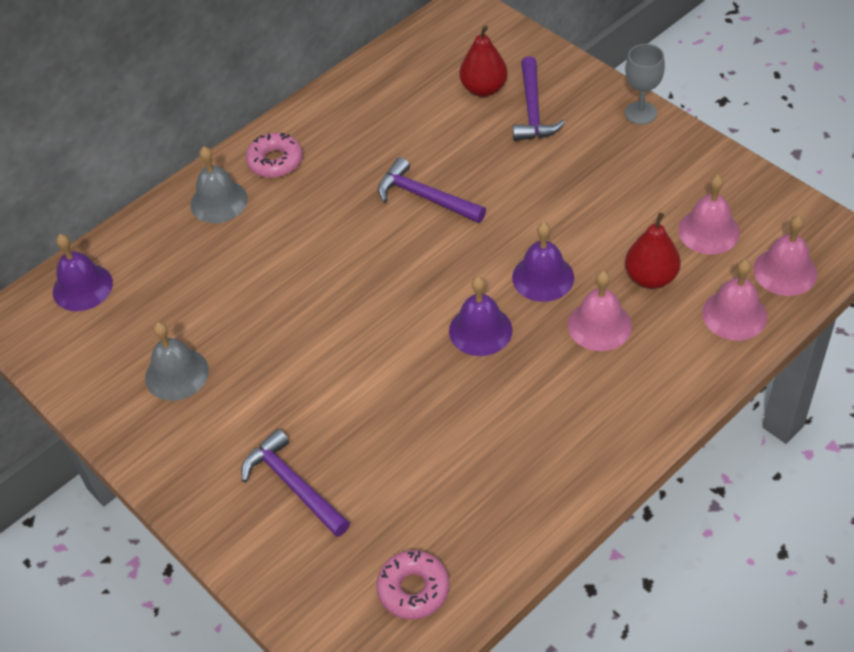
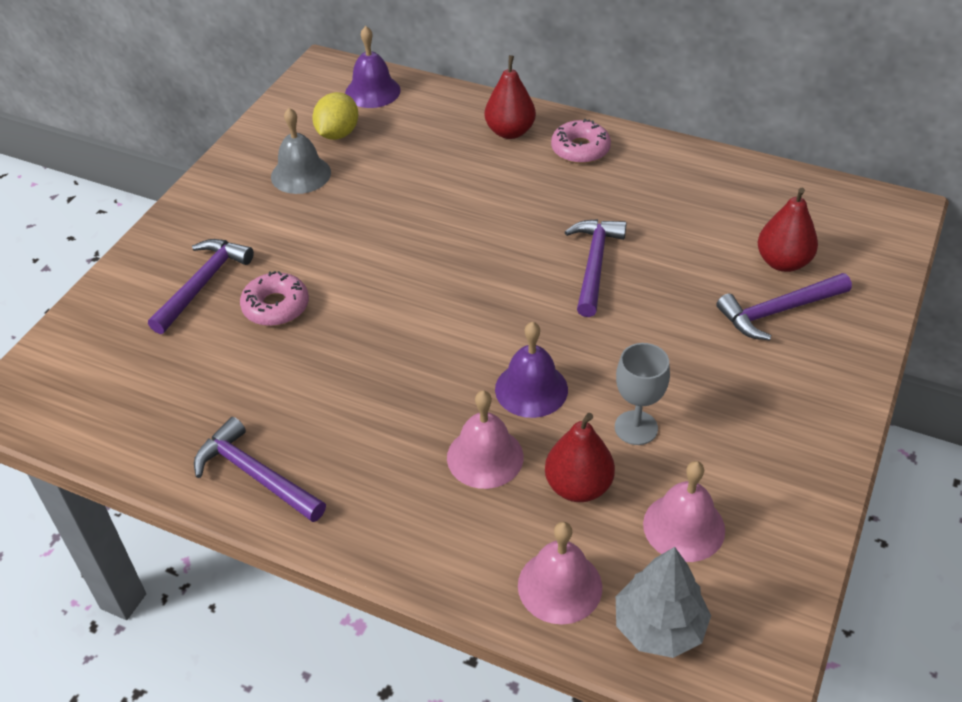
camera: 65 degrees right, 5 degrees down
grey bell [190,147,248,223] -> red pear [485,55,536,139]
pink donut [376,550,449,620] -> pink donut moved to [240,271,309,326]
purple bell [449,276,513,356] -> none
grey goblet [625,44,665,124] -> grey goblet moved to [615,343,670,445]
pink bell [753,215,818,296] -> grey tree [616,547,711,658]
none -> purple hammer [194,417,326,522]
none -> yellow lemon [312,92,358,140]

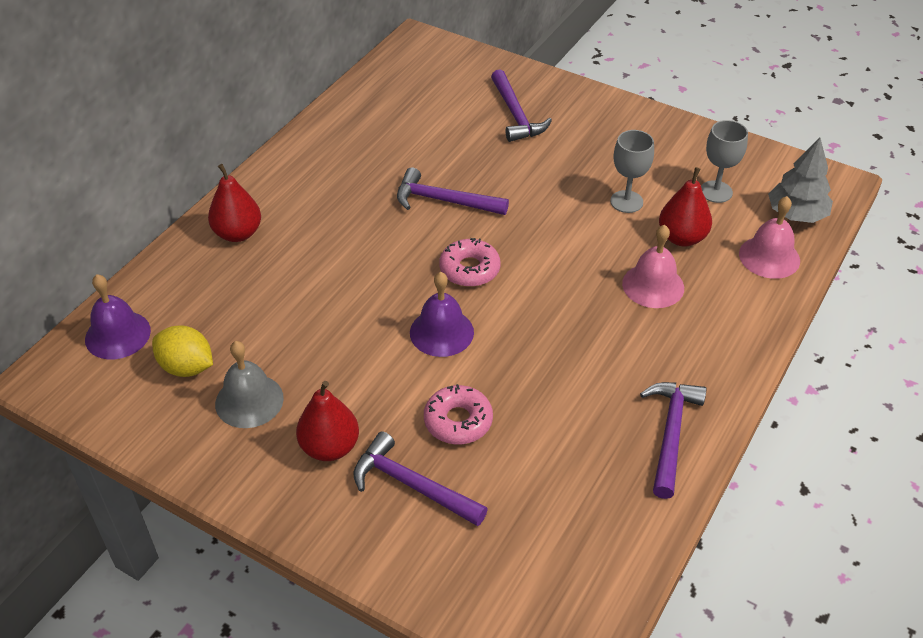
camera: 85 degrees left, 0 degrees up
purple hammer [194,417,326,522] -> purple hammer turned 150 degrees clockwise [640,382,707,499]
purple bell [495,322,568,418] -> purple bell moved to [410,272,474,357]
pink donut [551,119,611,164] -> pink donut moved to [439,238,500,287]
pink bell [643,461,725,562] -> grey goblet [701,120,748,203]
red pear [758,188,818,272] -> red pear moved to [296,381,359,461]

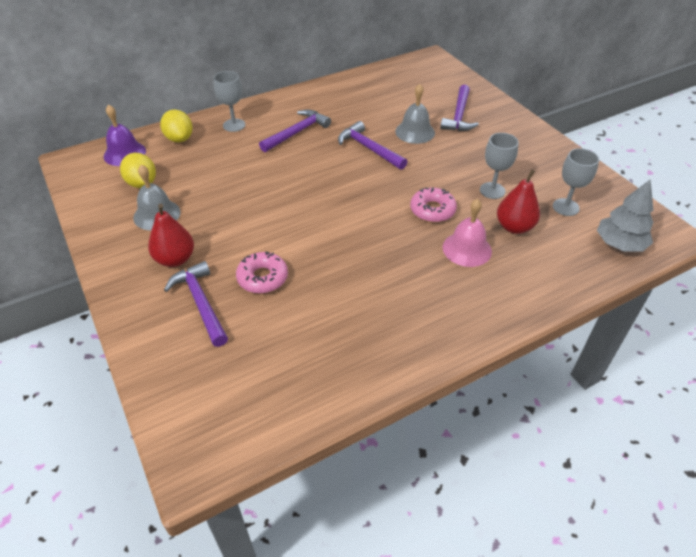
camera: 30 degrees right, 0 degrees up
red pear [208,164,261,242] -> grey goblet [214,71,245,132]
purple bell [410,272,474,357] -> none
pink donut [439,238,500,287] -> pink donut moved to [410,187,457,223]
purple hammer [640,382,707,499] -> purple hammer moved to [259,110,331,152]
pink bell [739,196,800,279] -> none
none -> yellow lemon [160,109,193,143]
none -> grey bell [395,84,435,144]

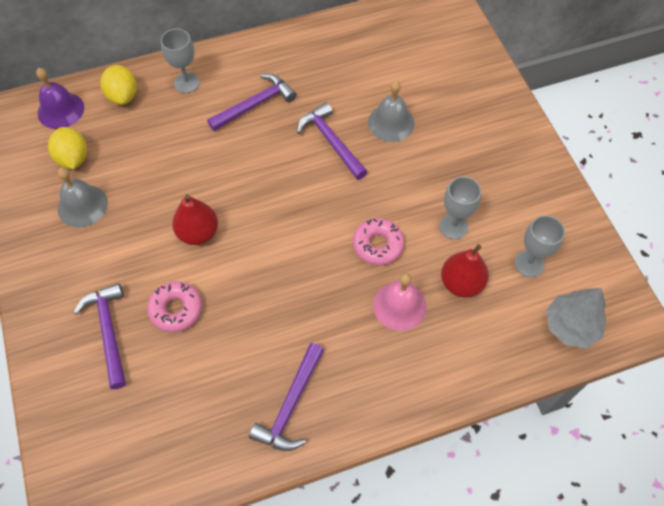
camera: 10 degrees right, 15 degrees up
red pear [148,204,194,267] -> red pear moved to [172,194,218,245]
purple hammer [440,84,479,131] -> purple hammer moved to [249,343,324,451]

